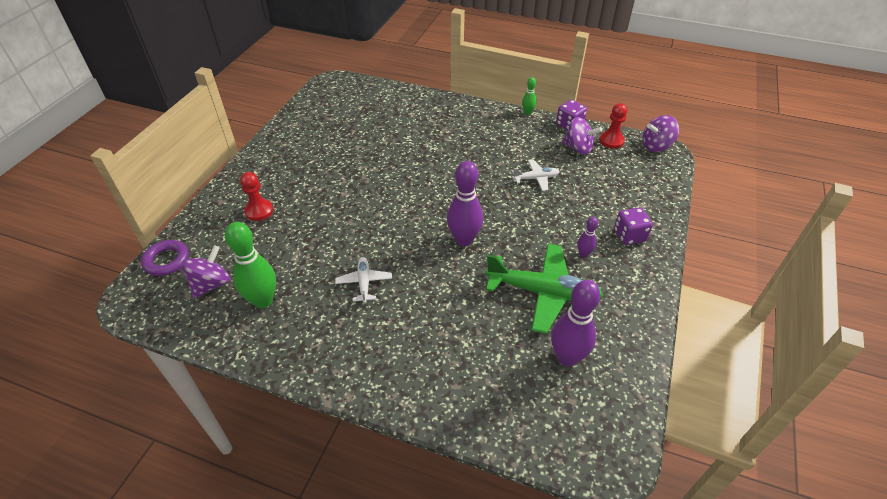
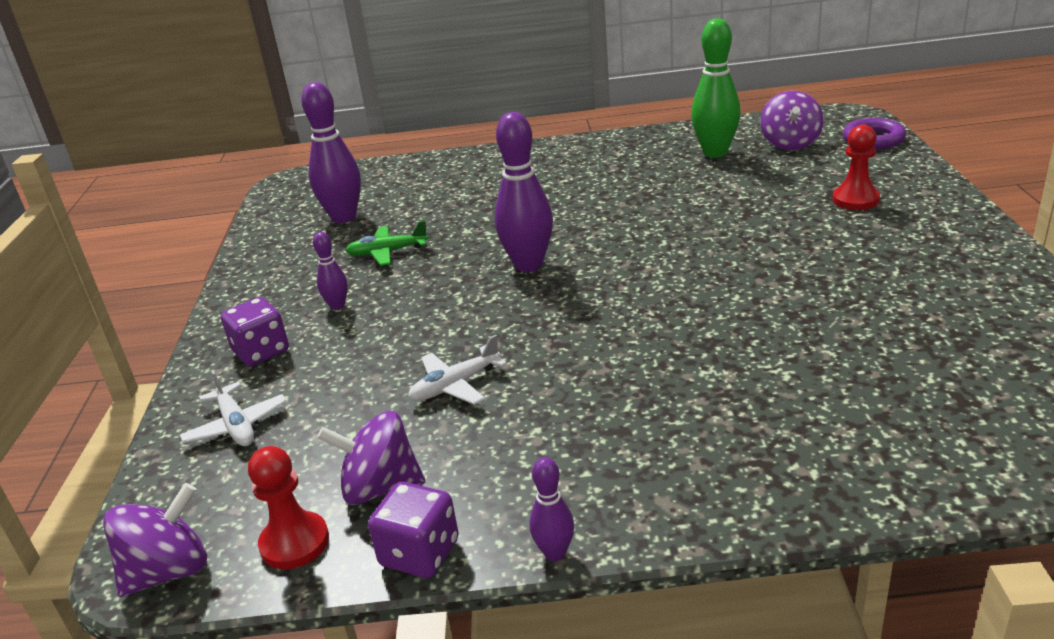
camera: 160 degrees right, 15 degrees down
white plane [335,257,392,303] -> white plane moved to [180,370,287,446]
green plane [485,244,604,334] -> green plane [345,220,429,266], size x0.51
green bowling pin [522,77,536,115] -> purple bowling pin [530,457,574,561]

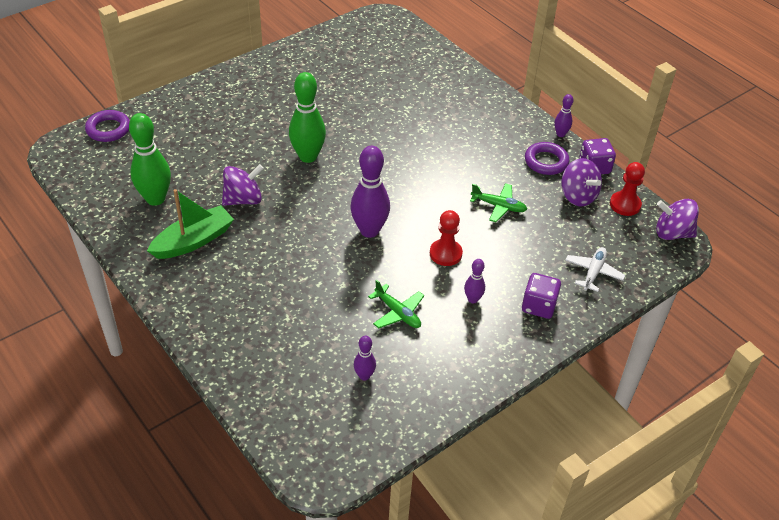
camera: 130 degrees left, 15 degrees up
purple bowling pin [301,82,361,223] -> purple bowling pin [354,336,376,381], size x0.50
white plane [408,335,507,405] -> green plane [470,183,527,222]
purple spinning top [760,91,824,151] -> purple spinning top moved to [222,164,264,206]
red pawn [832,125,880,210] -> red pawn moved to [430,210,463,266]
none -> green boat [147,189,234,259]
none -> green bowling pin [289,72,326,163]
none -> purple ring [525,142,569,175]

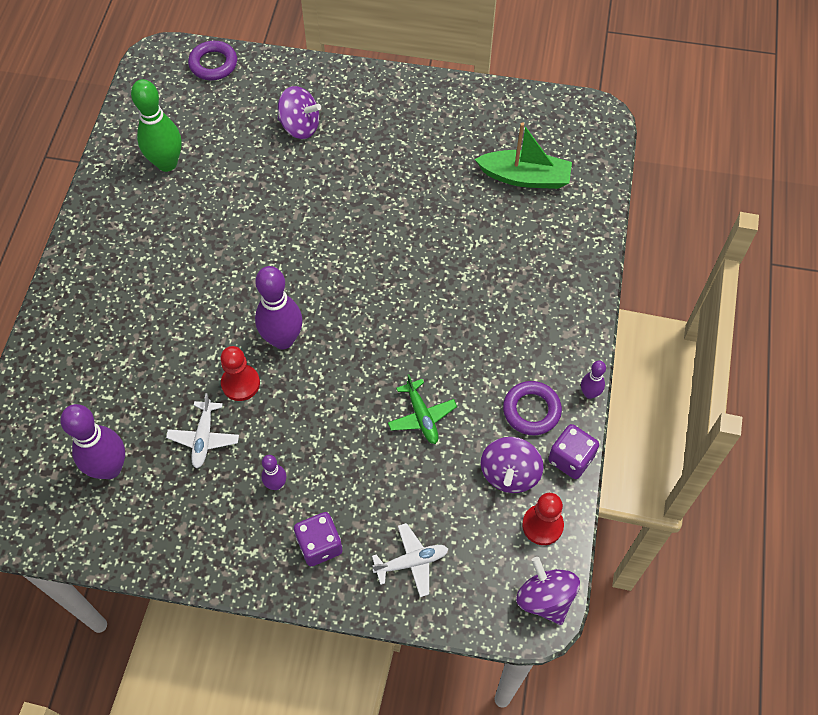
camera: 50 degrees right, 15 degrees up
green boat [147,189,234,259] -> green boat moved to [475,122,572,189]
purple spinning top [222,164,264,206] -> purple spinning top moved to [278,86,321,139]
green bowling pin [289,72,326,163] -> none
purple bowling pin [354,336,376,381] -> purple bowling pin [61,404,125,479], size x1.99
green plane [368,279,424,329] -> white plane [166,393,239,469]
red pawn [430,210,463,266] -> red pawn moved to [221,346,260,401]

